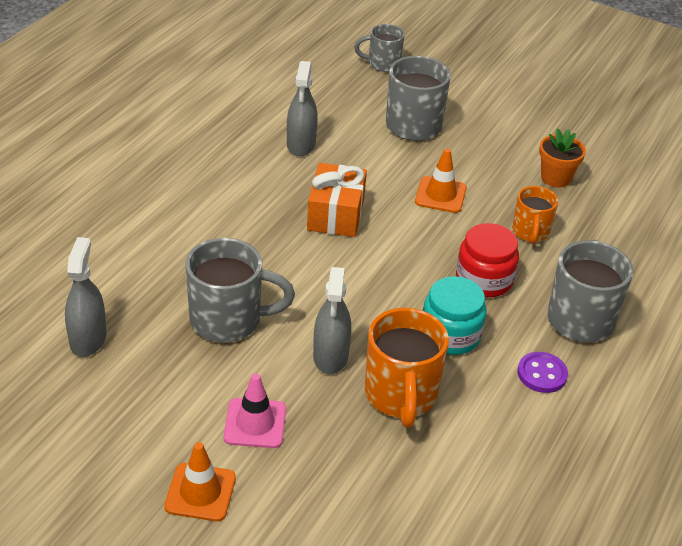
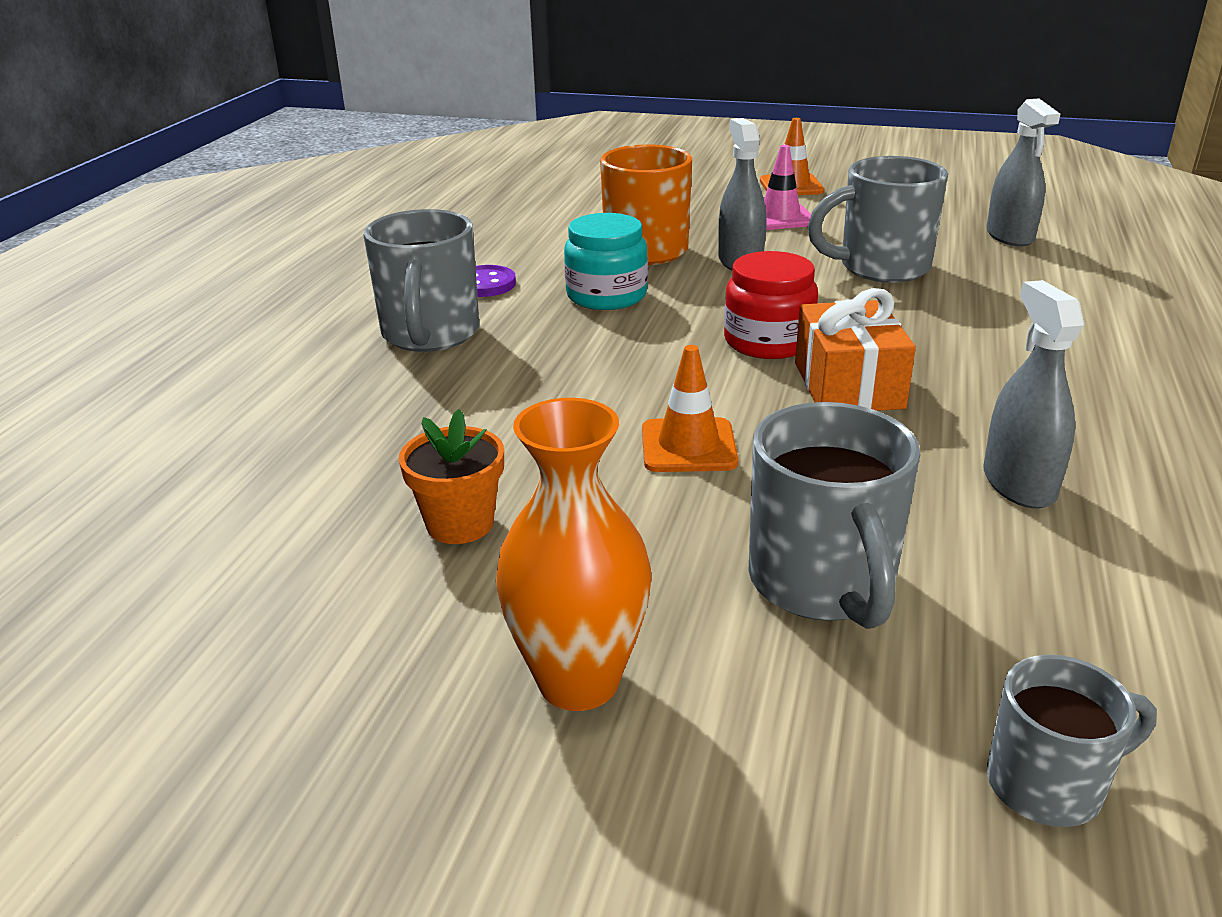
camera: 170 degrees right, 10 degrees down
red jar [456,223,519,297] -> red jar moved to [724,251,818,359]
orange mug [512,186,558,244] -> none
none -> orange vase [496,398,651,711]

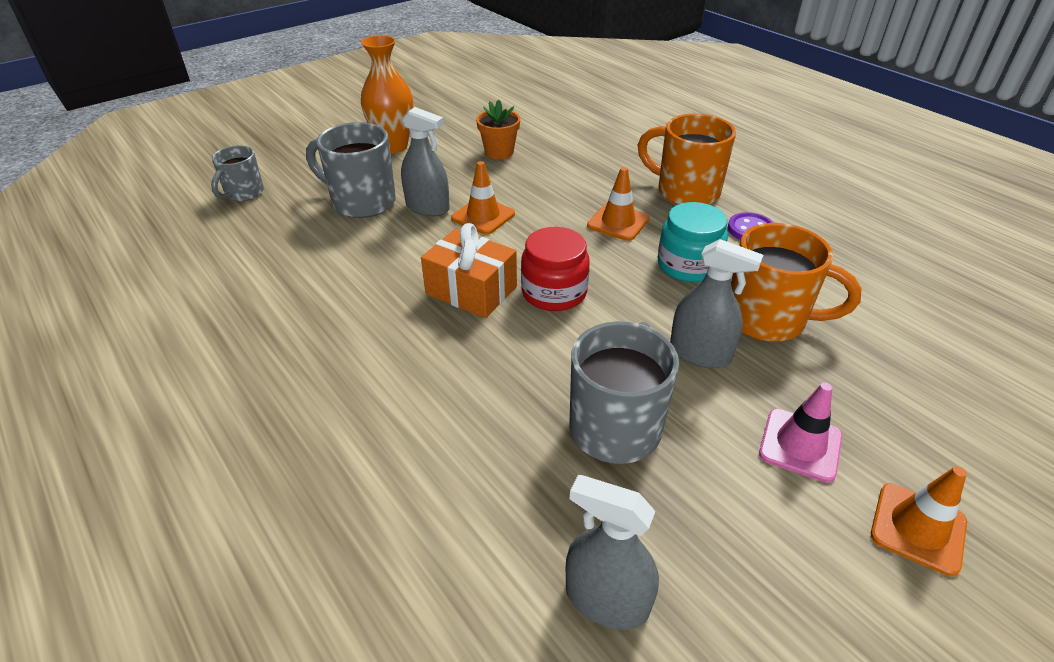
camera: 125 degrees right, 10 degrees up
grey mug [363,209,479,352] -> orange mug [638,113,736,205]
grey spray bottle [983,280,1084,508] -> grey spray bottle moved to [401,107,450,216]
none -> orange traffic cone [587,167,649,241]

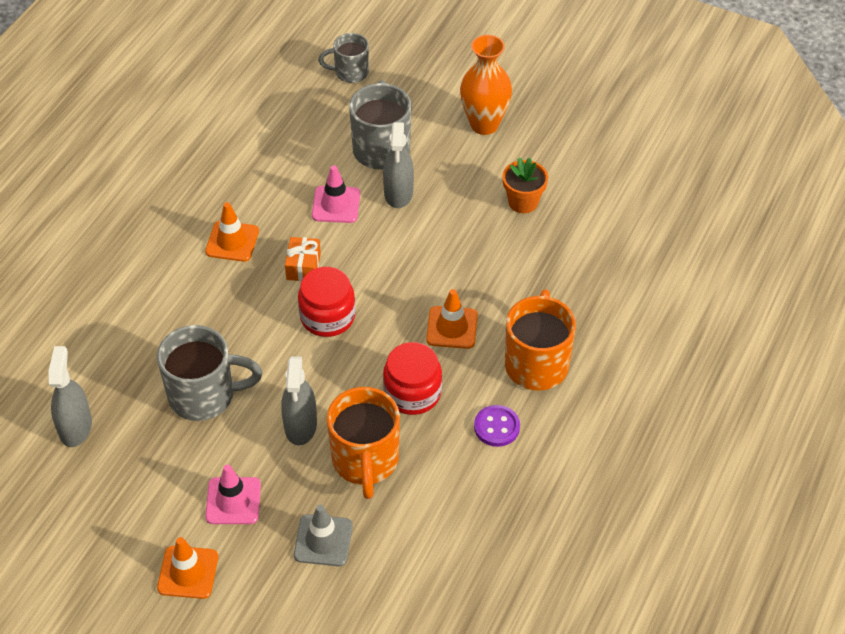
camera: 65 degrees right, 10 degrees up
orange gift [421,223,517,318] -> orange gift [285,237,321,281], size x0.62
orange traffic cone [451,161,515,234] -> orange traffic cone moved to [205,202,259,262]
turquoise jar [657,202,728,282] -> red jar [383,342,442,415]
none -> grey traffic cone [294,505,353,566]
none -> pink traffic cone [312,165,360,223]

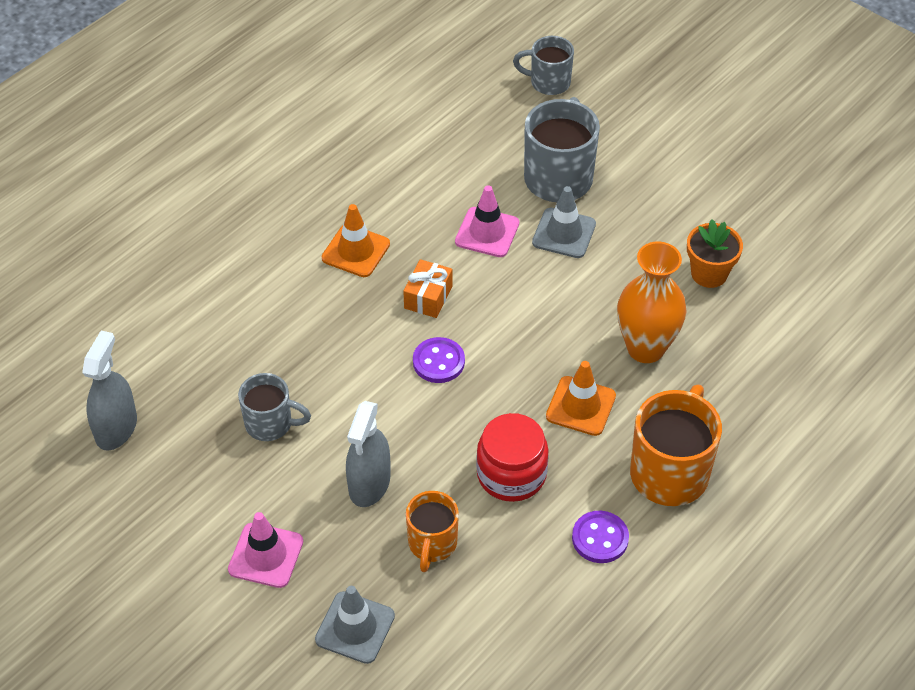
camera: 15 degrees right, 0 degrees up
grey mug [157,325,262,421] -> grey mug [238,373,311,441], size x0.60
orange traffic cone [157,537,218,599] -> none
red jar [298,267,355,337] -> purple button [413,337,465,383]
orange mug [327,387,400,499] -> orange mug [406,491,459,572], size x0.60
grey spray bottle [383,122,414,208] -> grey traffic cone [532,186,596,258]
orange vase [460,35,512,135] -> orange vase moved to [617,242,687,363]

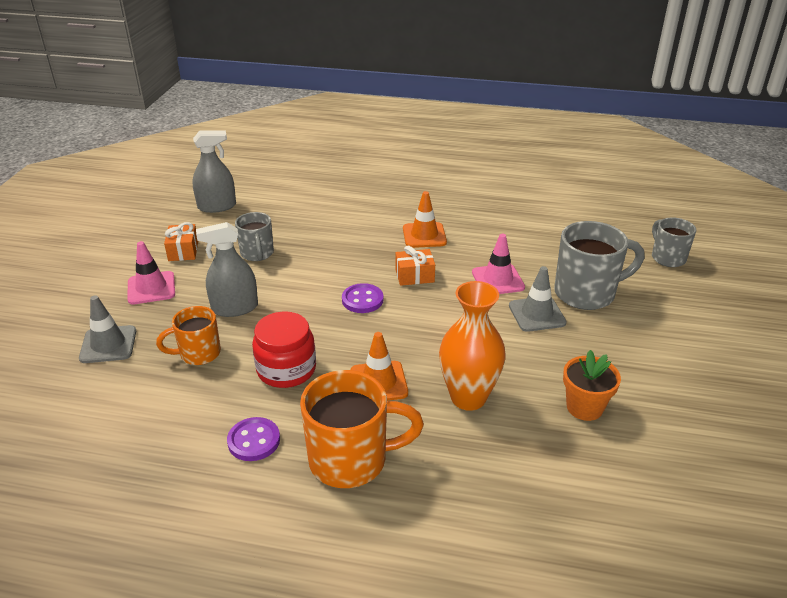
camera: 60 degrees right, 15 degrees down
none -> orange gift [164,222,198,261]

